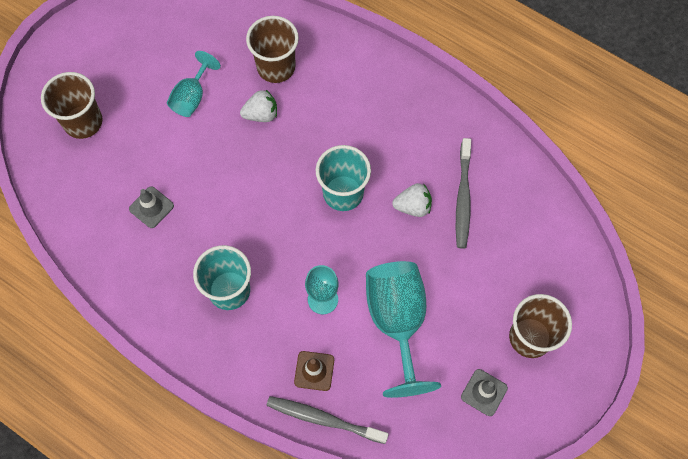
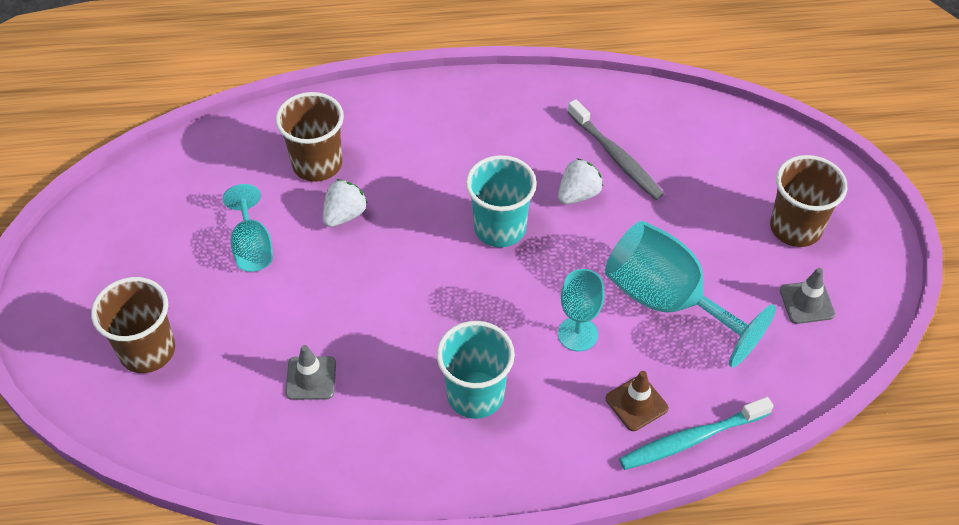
camera: 40 degrees left, 15 degrees down
grey toothbrush [266,396,389,444] -> turquoise toothbrush [619,397,773,470]

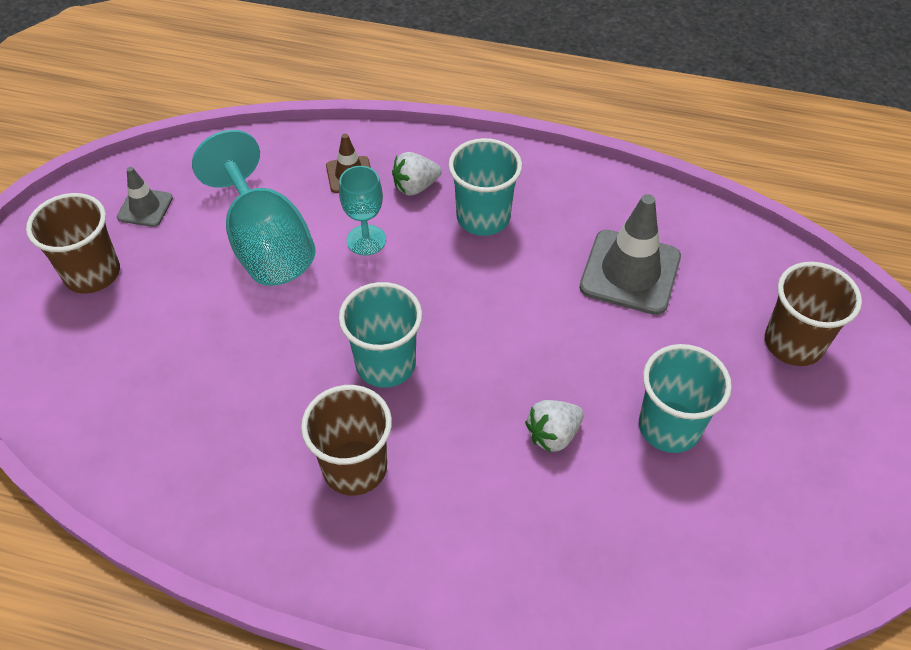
camera: 160 degrees left, 0 degrees up
turquoise goblet [223,184,273,272] -> turquoise cup [639,344,732,453]
brown cup [276,92,344,182] -> brown cup moved to [301,385,392,496]
grey traffic cone [285,345,336,400] -> grey traffic cone [580,194,681,315], size x1.86
white strawberry [558,158,603,204] -> white strawberry moved to [392,152,442,196]
grey toothbrush [567,99,664,200] -> none
turquoise toothbrush [619,397,773,470] -> none

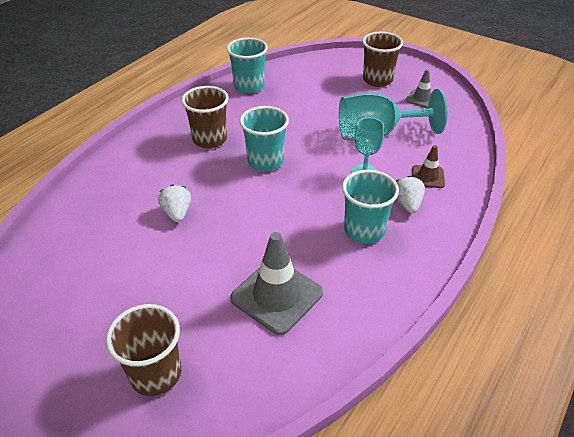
camera: 110 degrees right, 10 degrees down
turquoise cup [639,344,732,453] -> turquoise cup moved to [227,37,268,94]

